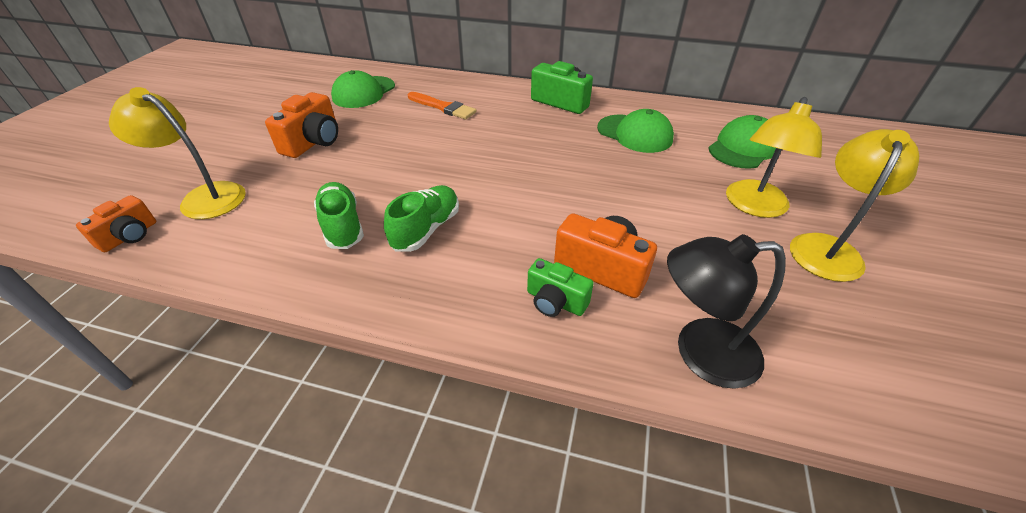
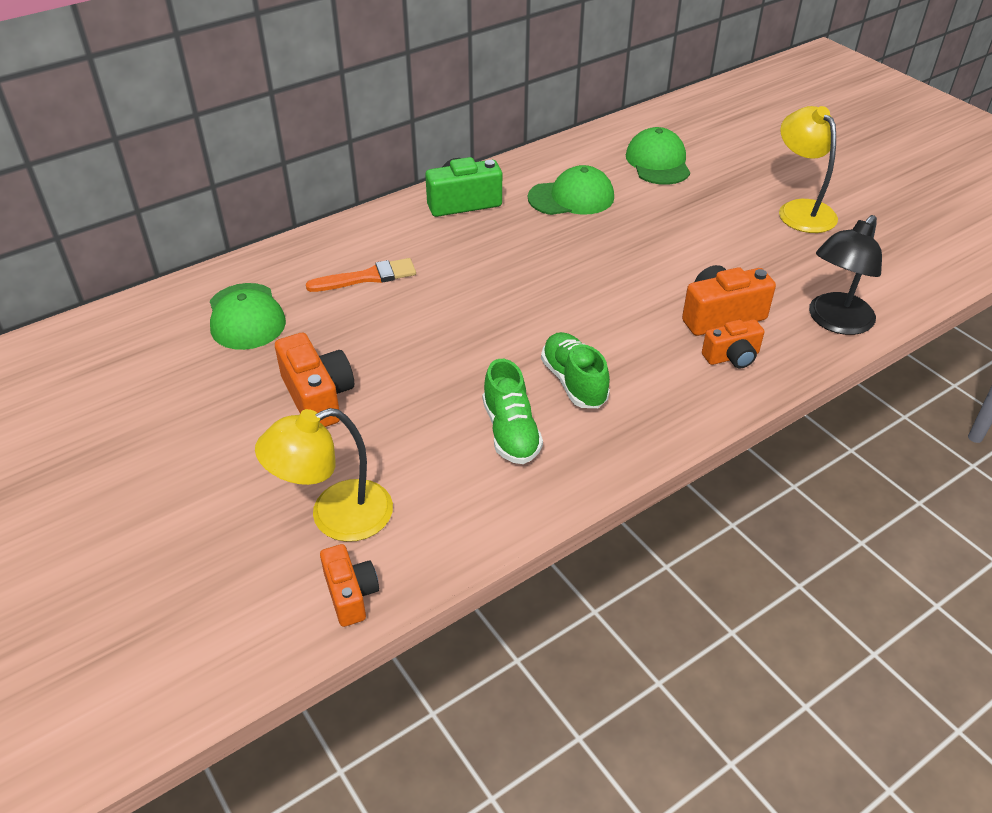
camera: 50 degrees left, 0 degrees up
green shoe [314,182,364,249] -> green shoe turned 120 degrees counterclockwise [483,359,543,464]
green camera [527,258,594,317] -> orange camera [702,319,764,369]
yellow lamp [726,97,822,218] -> none

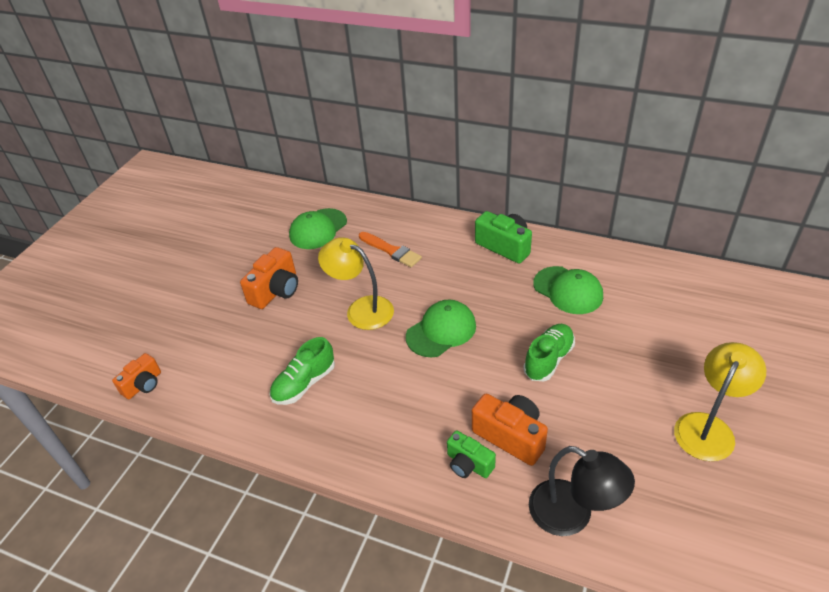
camera: 60 degrees right, 0 degrees up
yellow lamp [255,408,393,542] -> yellow lamp moved to [318,237,394,330]
green shoe [541,332,610,408] -> green shoe moved to [523,324,575,381]
green cap [626,127,690,185] -> green cap moved to [406,300,476,357]
orange camera [702,319,764,369] -> green camera [447,430,496,478]
black lamp [809,215,882,335] -> black lamp turned 150 degrees counterclockwise [529,446,635,536]

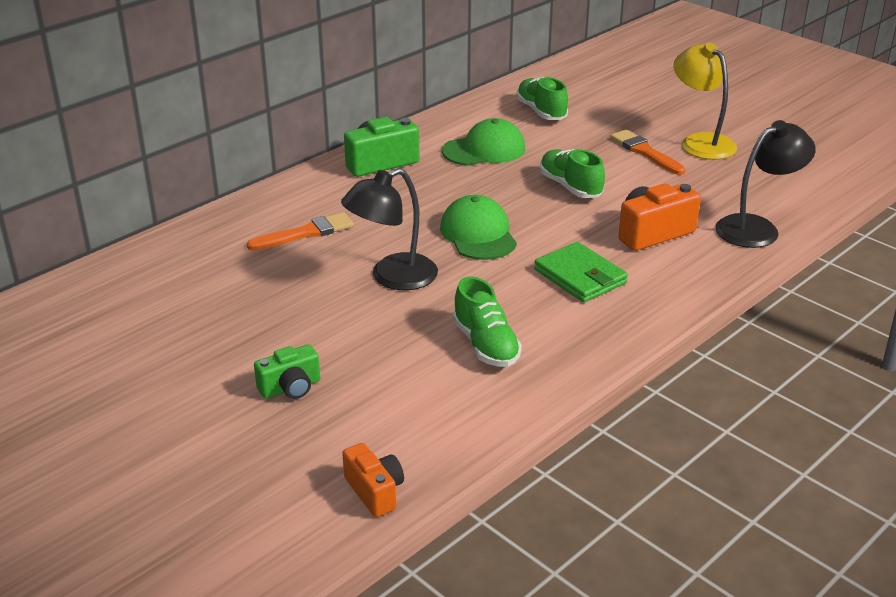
camera: 70 degrees left, 10 degrees down
orange camera [240,247,298,309] -> none
green cap [289,208,347,249] -> none
yellow lamp [318,237,394,330] -> black lamp [341,168,438,290]
green camera [447,430,496,478] -> green camera moved to [254,345,320,399]
none -> green shoe [516,77,568,120]
none -> green wallet [534,242,628,303]
none -> orange brush [610,130,685,175]

